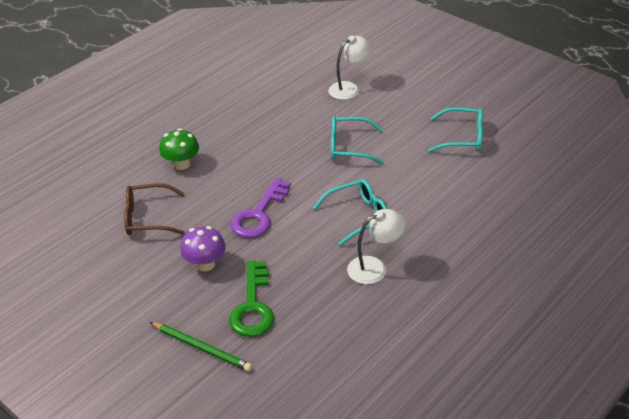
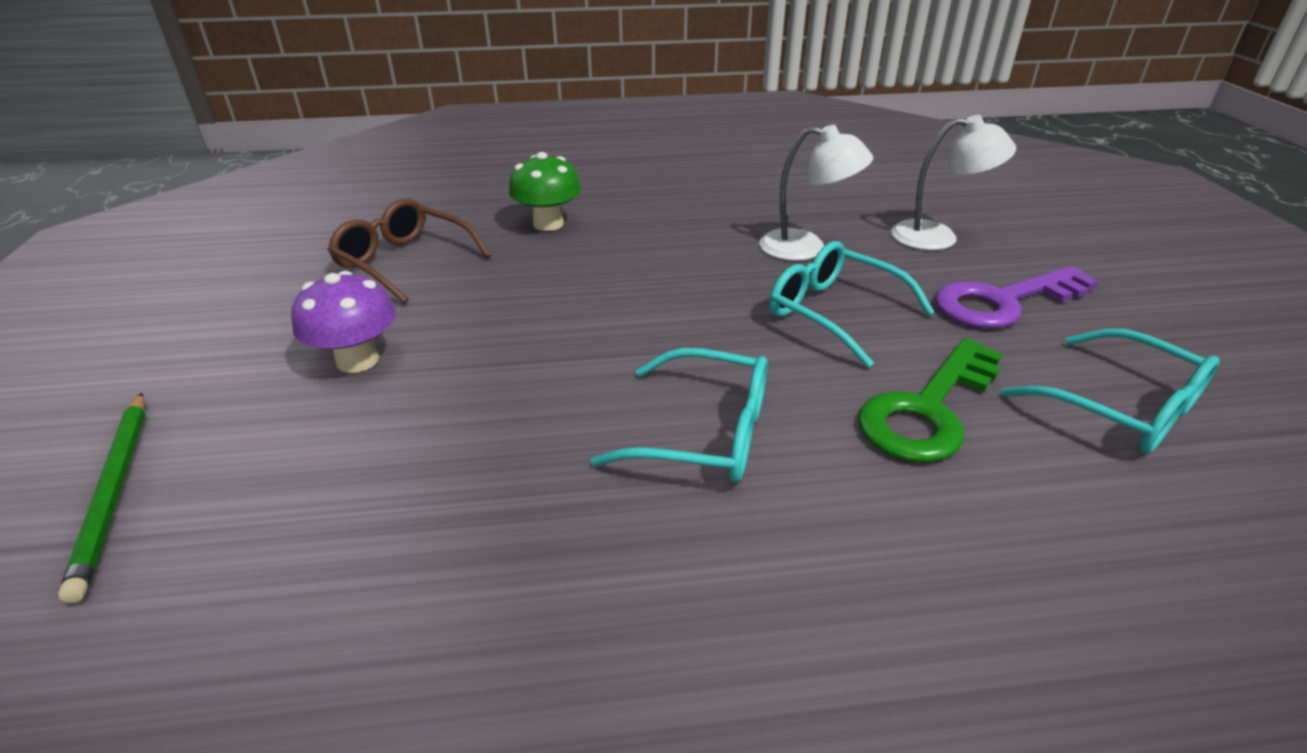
camera: 40 degrees right, 5 degrees down
green key [229,260,274,337] -> green key moved to [858,338,1003,463]
purple key [230,178,291,238] -> purple key moved to [935,266,1098,329]
white lamp [347,209,405,284] -> white lamp moved to [759,125,873,261]

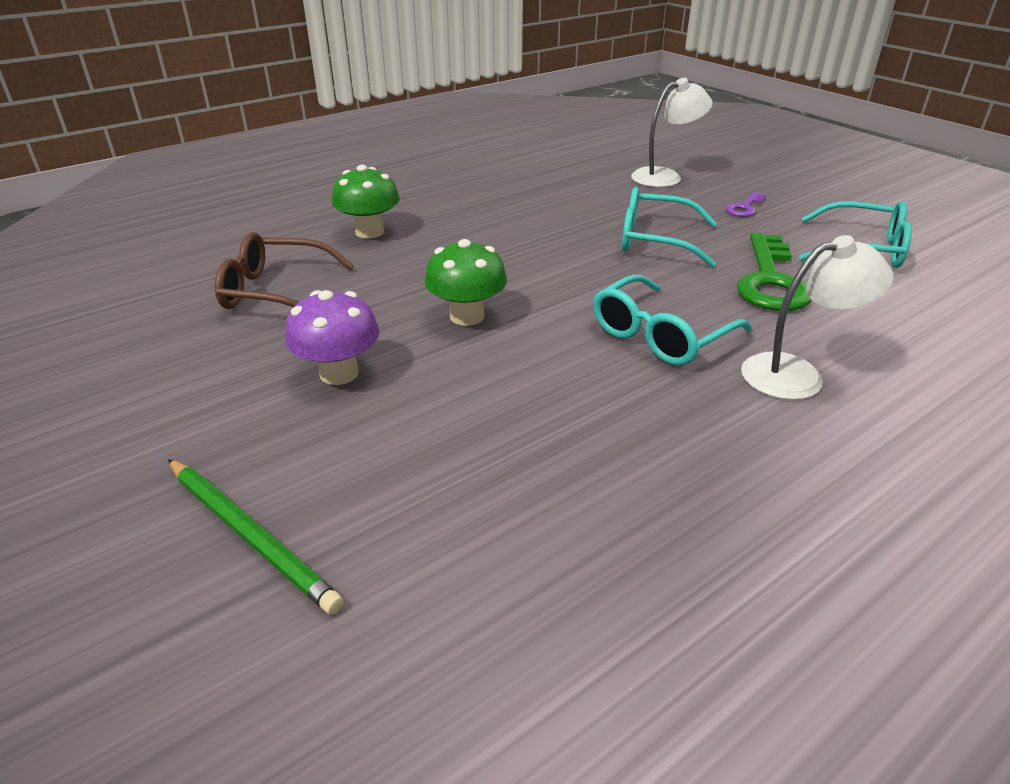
camera: 30 degrees left, 0 degrees up
turquoise glasses [590,348,768,482] -> turquoise glasses turned 150 degrees clockwise [593,274,752,366]
white lamp [759,125,873,261] -> white lamp moved to [741,235,894,400]
purple key [935,266,1098,329] -> purple key [726,192,766,217], size x0.49
none -> green mushroom [425,239,507,326]

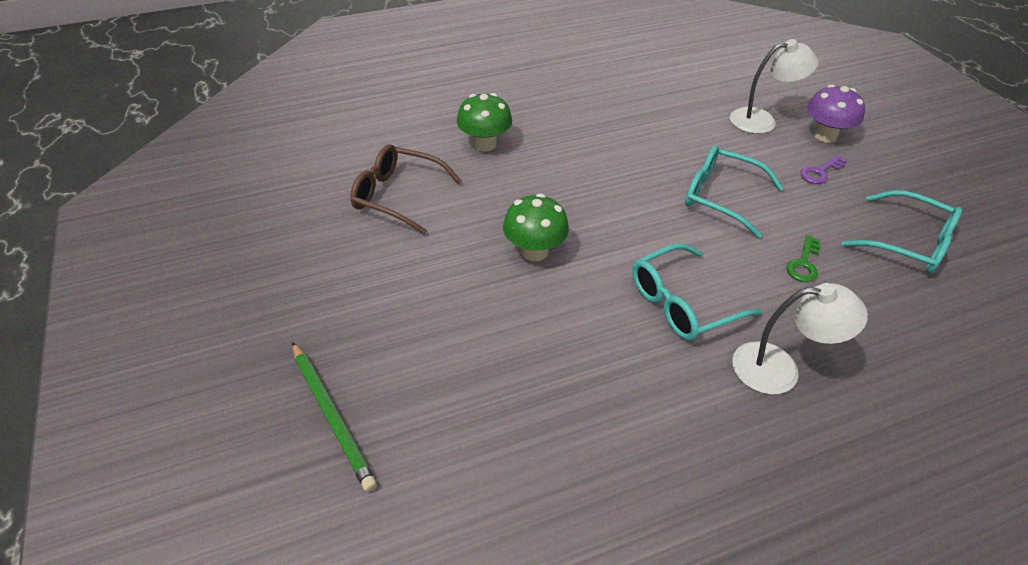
camera: 15 degrees right, 10 degrees up
purple mushroom [285,290,379,385] -> purple mushroom moved to [807,84,865,143]
green key [737,233,811,311] -> green key [786,235,821,282], size x0.49

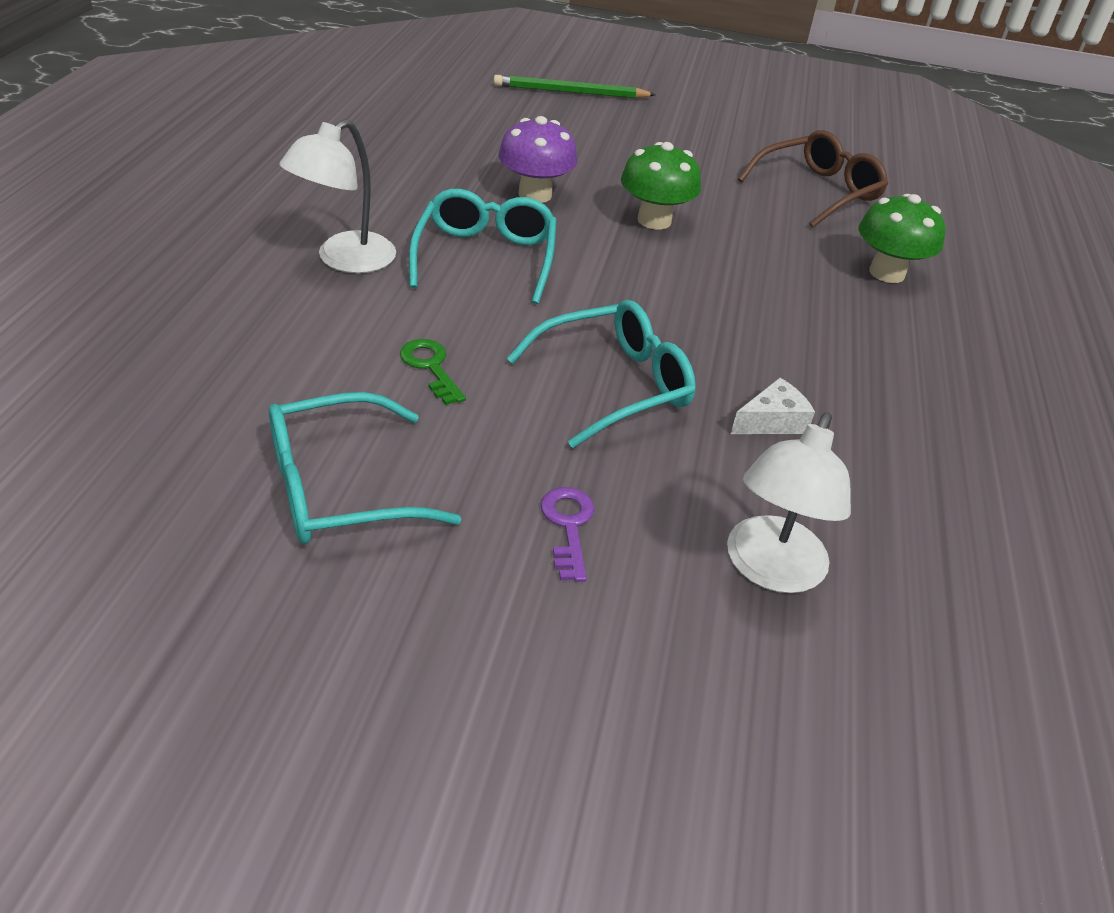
camera: 120 degrees right, 5 degrees down
purple mushroom [807,84,865,143] -> purple mushroom moved to [498,116,578,203]
none -> white cheese [731,378,815,434]

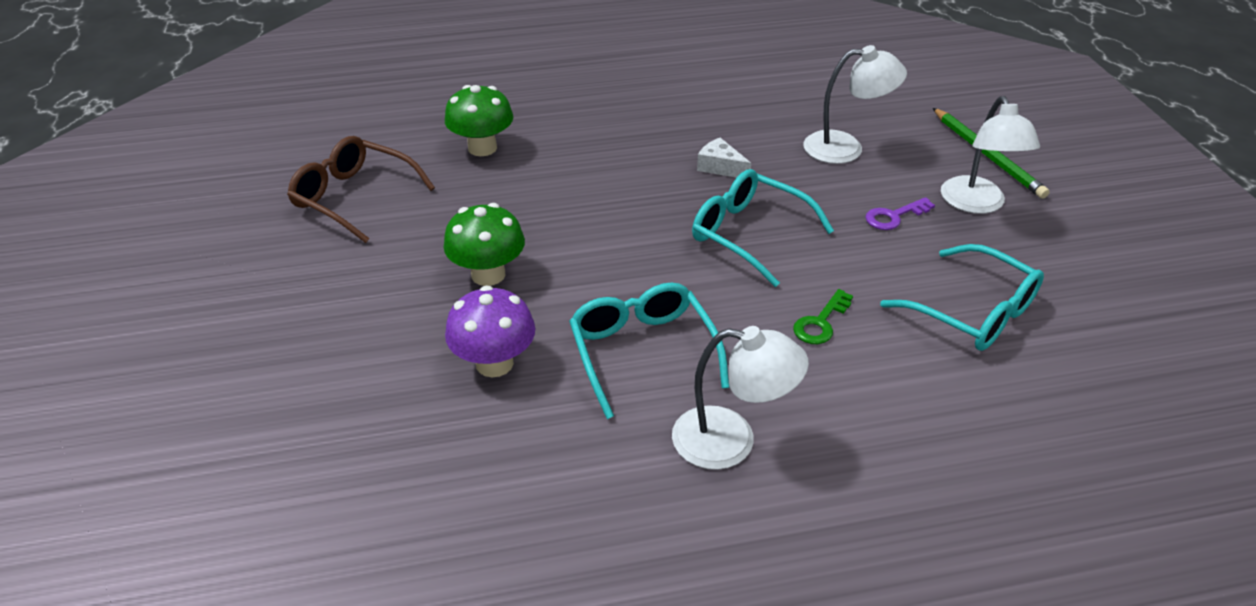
camera: 110 degrees left, 0 degrees up
turquoise glasses [409,189,557,304] -> turquoise glasses turned 90 degrees clockwise [569,283,729,419]
green pencil [494,75,656,98] -> green pencil moved to [933,108,1050,199]
none -> white lamp [941,96,1040,214]

